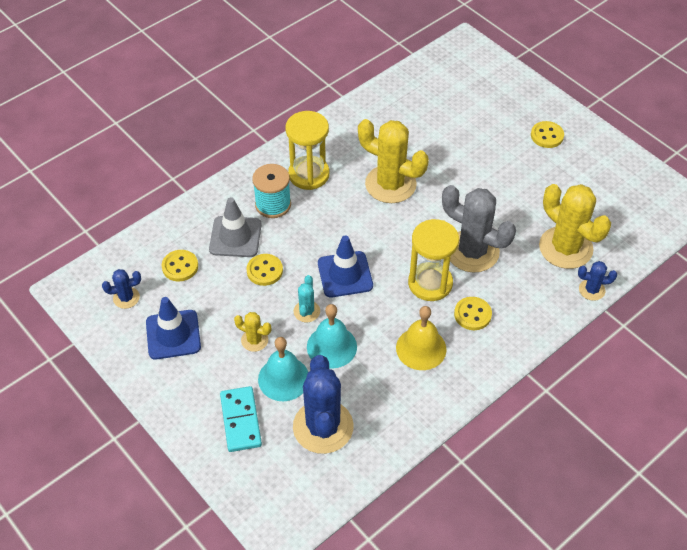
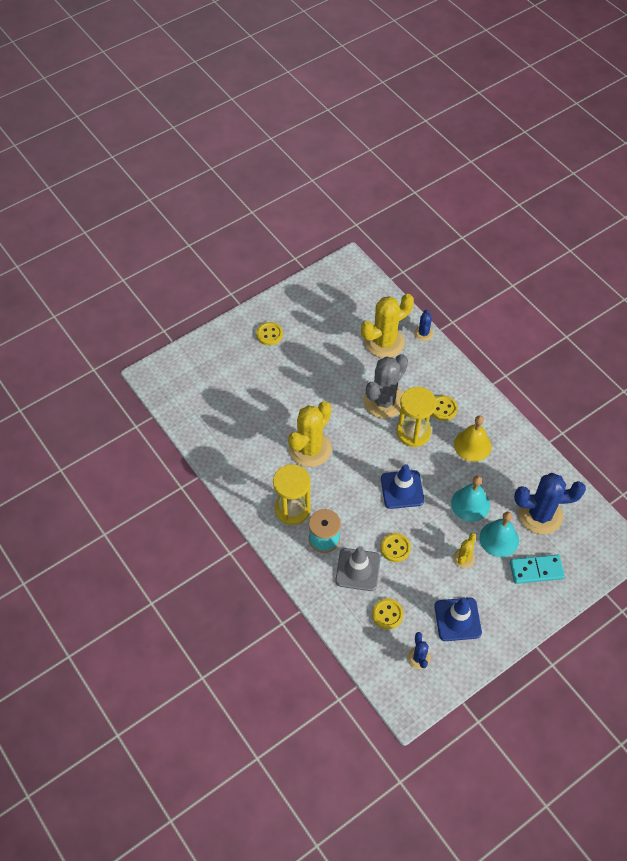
camera: 85 degrees left, 5 degrees up
turquoise cactus [294,275,320,322] -> none

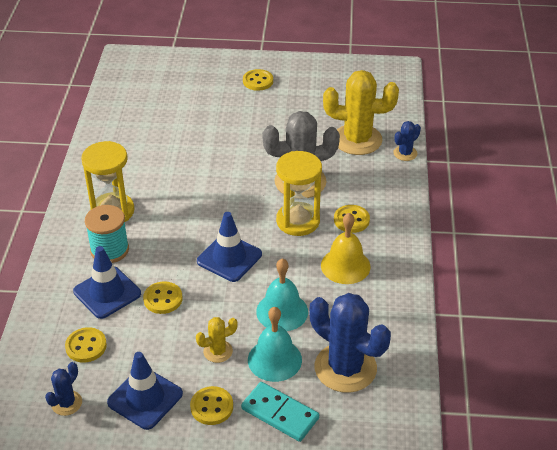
camera: 40 degrees right, 15 degrees down
yellow cactus [288,401,332,467] -> none
grey traffic cone [335,546,381,591] -> blue traffic cone [73,246,141,319]
none -> yellow button [190,386,233,425]

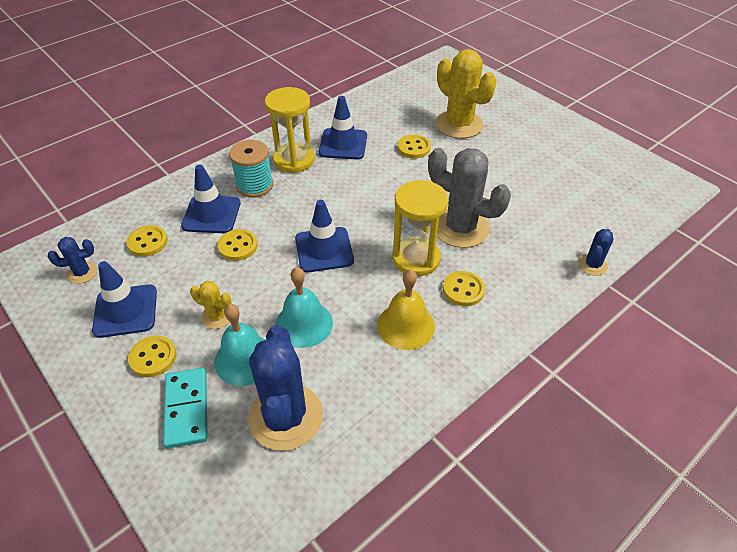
camera: 45 degrees right, 5 degrees up
yellow button [243,69,273,91] -> yellow button moved to [397,135,431,158]
yellow cactus [323,70,399,155] -> yellow cactus moved to [435,49,497,138]
blue cactus [393,121,421,161] -> blue cactus turned 60 degrees counterclockwise [578,229,613,276]
none -> blue traffic cone [319,96,367,160]

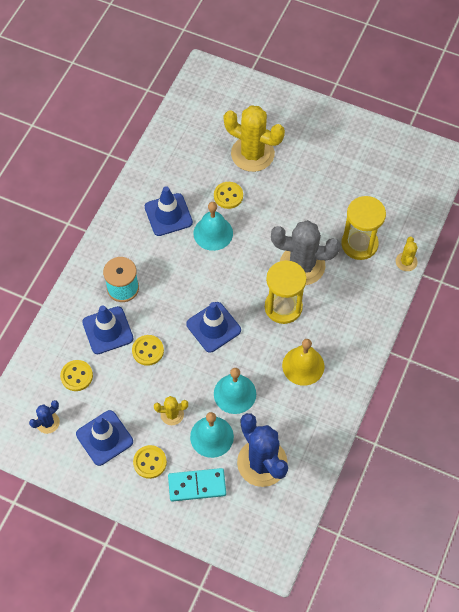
camera: 25 degrees left, 15 degrees up
turquoise domino [163,368,208,449] -> turquoise domino turned 60 degrees counterclockwise [168,468,226,502]
yellow hourglass [265,87,315,173] -> yellow hourglass moved to [341,196,386,260]
yellow button [443,271,485,306] -> none
blue cactus [578,229,613,276] -> yellow cactus [396,237,418,271]
none -> turquoise bell [193,202,233,251]

